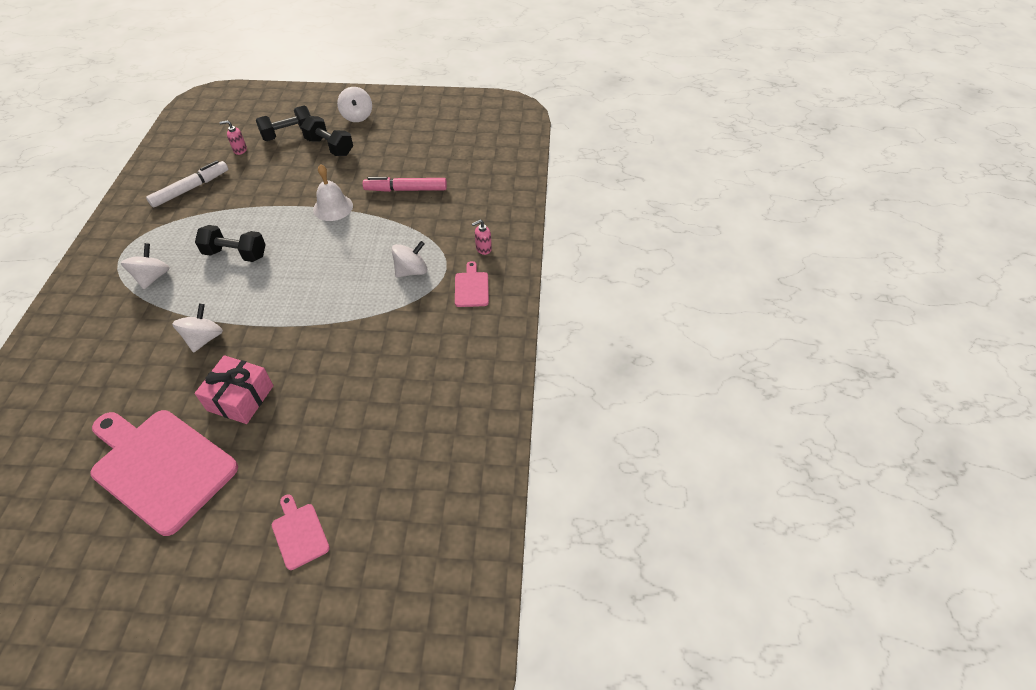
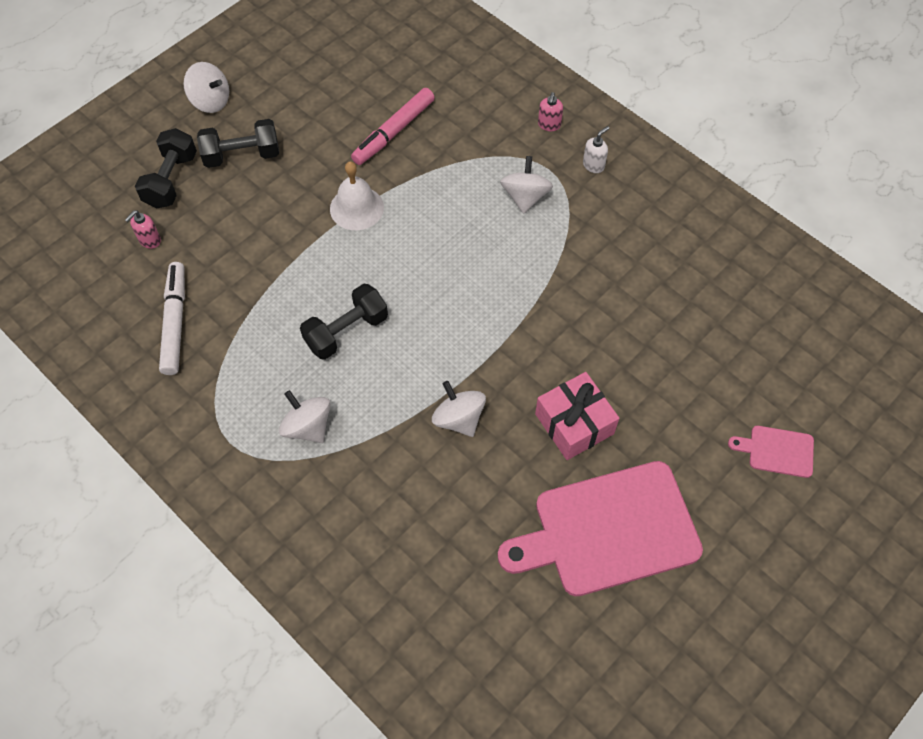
camera: 50 degrees left, 10 degrees up
pink cutting board [455,261,489,307] -> white soap dispenser [583,126,610,173]

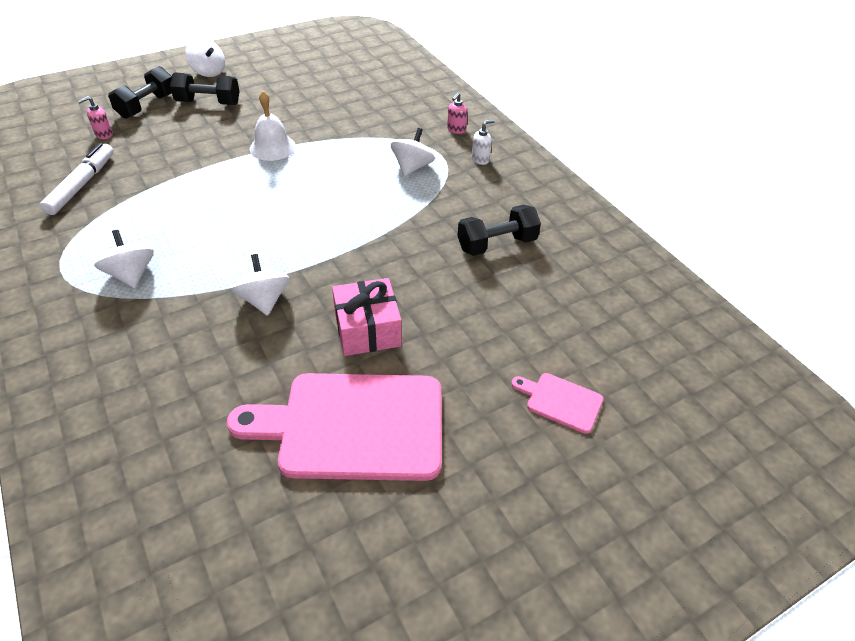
camera: 15 degrees right, 15 degrees down
black dumbbell [300,284,388,360] -> black dumbbell moved to [458,205,541,256]
pink marker [351,88,435,165] -> none

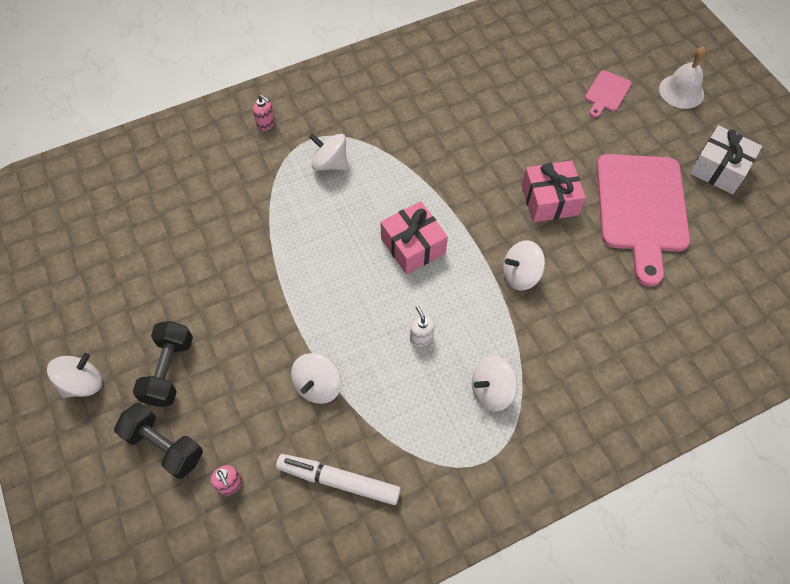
camera: 85 degrees left, 15 degrees up
white bell [250,91,296,161] -> white bell moved to [659,47,706,109]
black dumbbell [458,205,541,256] -> none
white soap dispenser [472,120,495,165] -> white soap dispenser moved to [410,306,435,347]
none -> white spinning top [291,353,341,404]
none -> pink gift [380,201,448,274]
none -> white gift [690,125,762,194]

